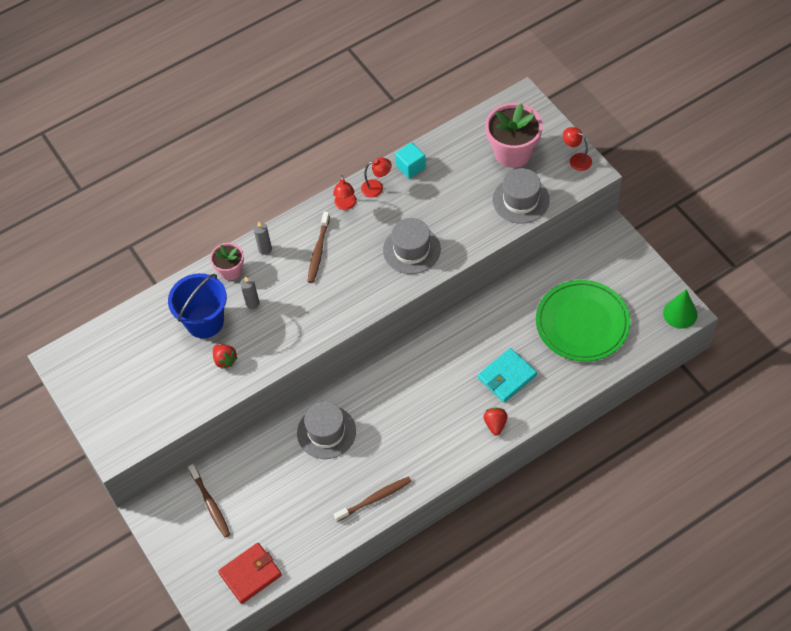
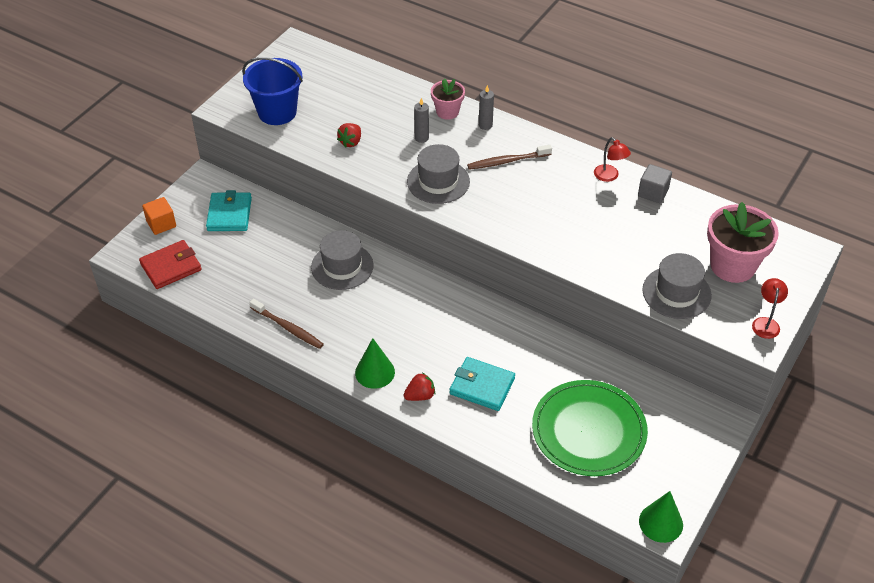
camera: 60 degrees right, 10 degrees down
blue bucket [168,273,227,338] -> blue bucket moved to [242,57,303,125]
brown toothbrush [188,464,230,537] -> turquoise wallet [206,190,252,231]
red wallet [218,543,282,604] -> red wallet turned 60 degrees counterclockwise [139,240,202,289]
red lamp [333,175,357,210] -> none
grey hat [383,218,441,274] -> grey hat moved to [407,144,470,204]
turquoise cube [395,143,426,179] -> grey cube [638,164,672,203]
none -> orange cube [142,197,176,235]
none -> green cone [355,338,395,389]

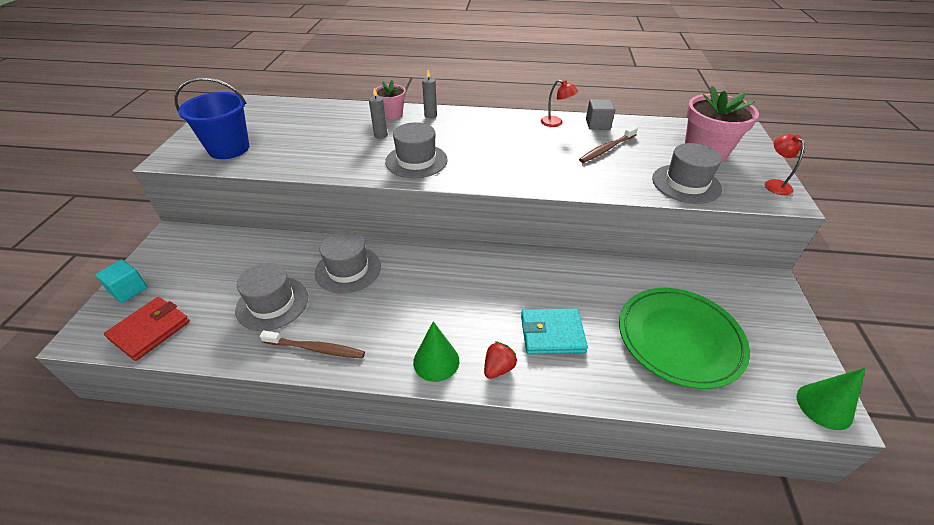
camera: 25 degrees left, 5 degrees down
orange cube [142,197,176,235] -> turquoise cube [95,259,147,303]
turquoise wallet [206,190,252,231] -> none
red strawberry [337,123,361,148] -> none
brown toothbrush [467,145,552,170] -> brown toothbrush moved to [579,126,638,163]
none -> grey hat [235,263,308,331]

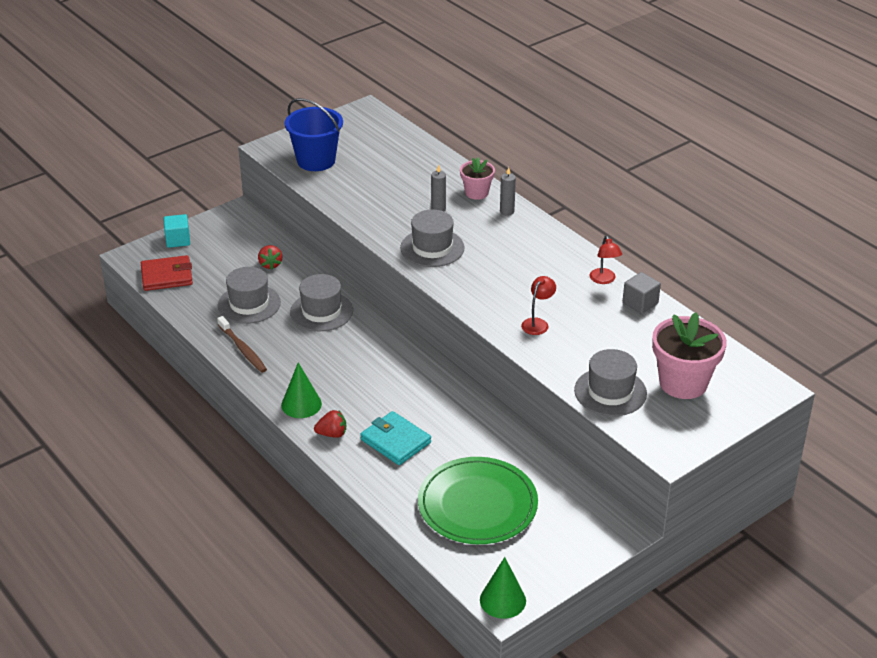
camera: 45 degrees right, 5 degrees down
brown toothbrush [579,126,638,163] -> none
red lamp [765,134,805,195] -> red lamp moved to [521,276,556,335]
none -> red strawberry [258,245,282,270]

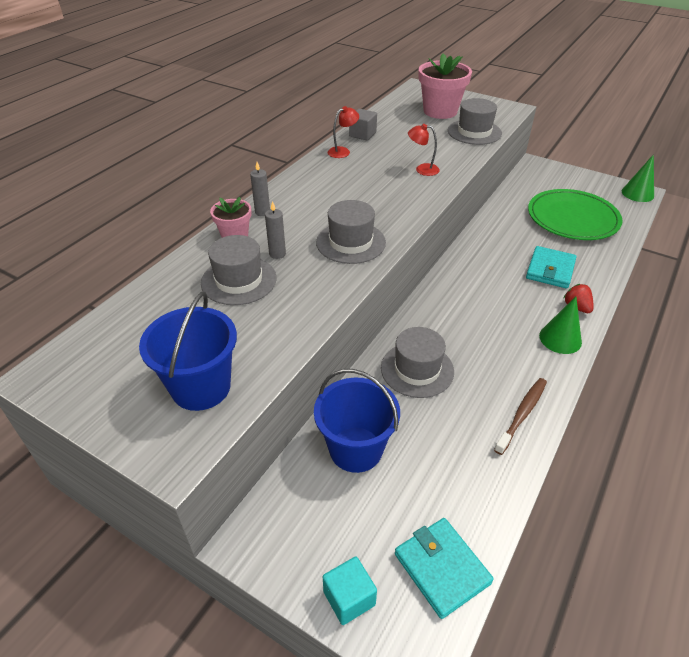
camera: 110 degrees left, 5 degrees up
red wallet [141,255,193,291] -> turquoise wallet [395,518,494,619]
grey hat [218,267,281,324] -> grey hat moved to [201,235,277,305]
red strawberry [258,245,282,270] -> blue bucket [314,369,400,473]

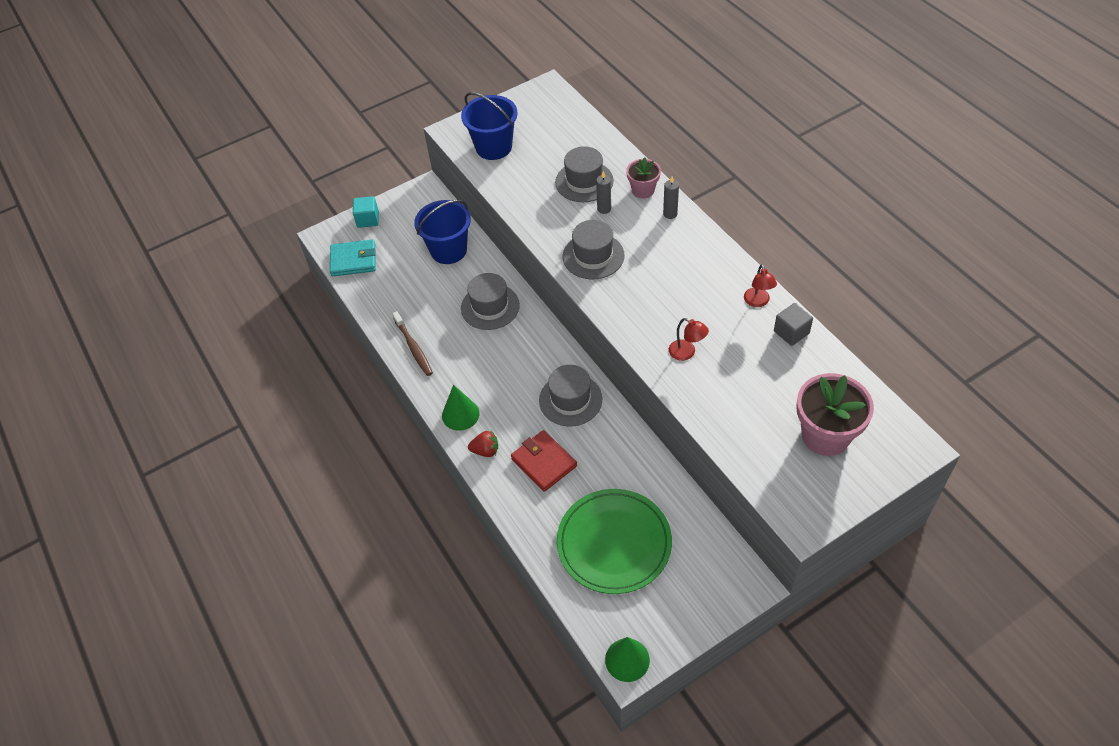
camera: 120 degrees right, 10 degrees up
red lamp [408,124,440,176] -> red lamp turned 90 degrees clockwise [669,318,709,361]
grey hat [448,98,502,145] -> grey hat moved to [539,365,602,426]
turquoise wallet [526,246,577,289] -> red wallet [511,430,577,492]

